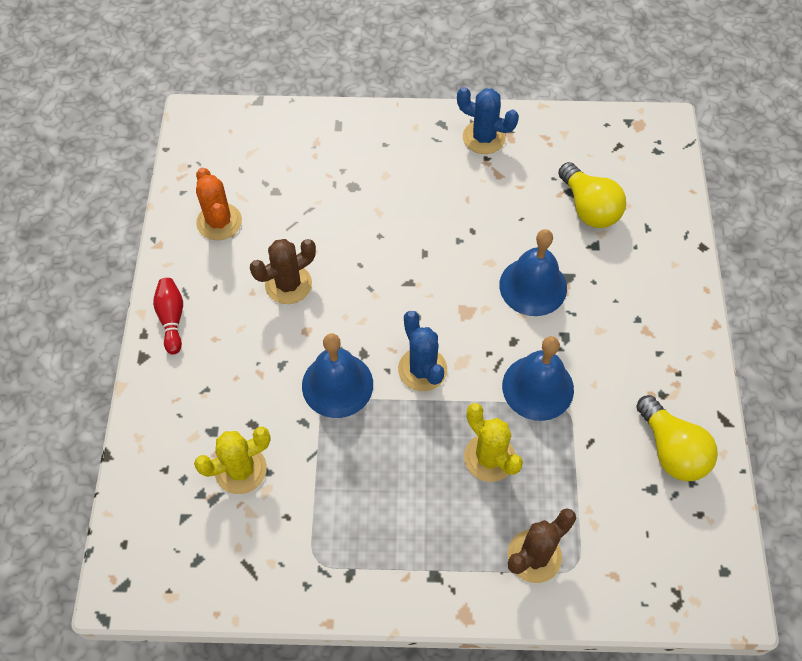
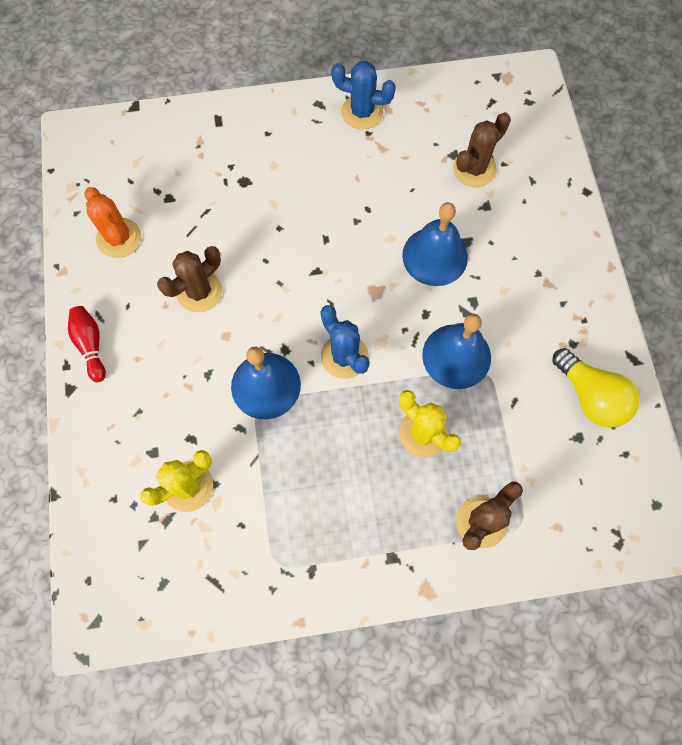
camera: 10 degrees left, 10 degrees up
yellow light bulb [558,162,626,228] -> brown cactus [453,112,511,187]

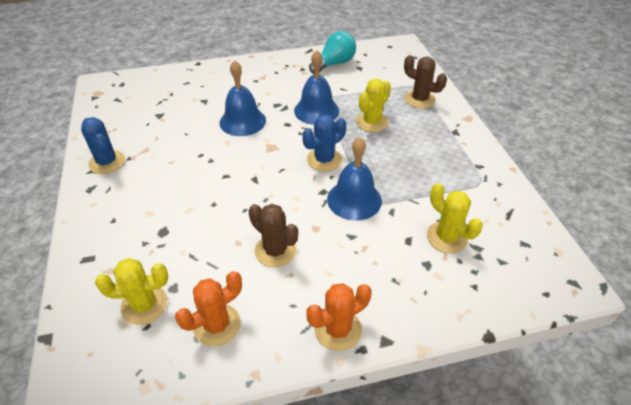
camera: 95 degrees left, 25 degrees down
red bowling pin [68,306,106,382] -> orange cactus [306,283,372,351]
blue cactus [331,61,396,130] -> blue cactus turned 45 degrees counterclockwise [81,117,125,174]
brown cactus [453,112,511,187] -> none
yellow light bulb [552,348,639,428] -> turquoise light bulb [309,31,356,74]
none -> yellow cactus [95,258,168,325]

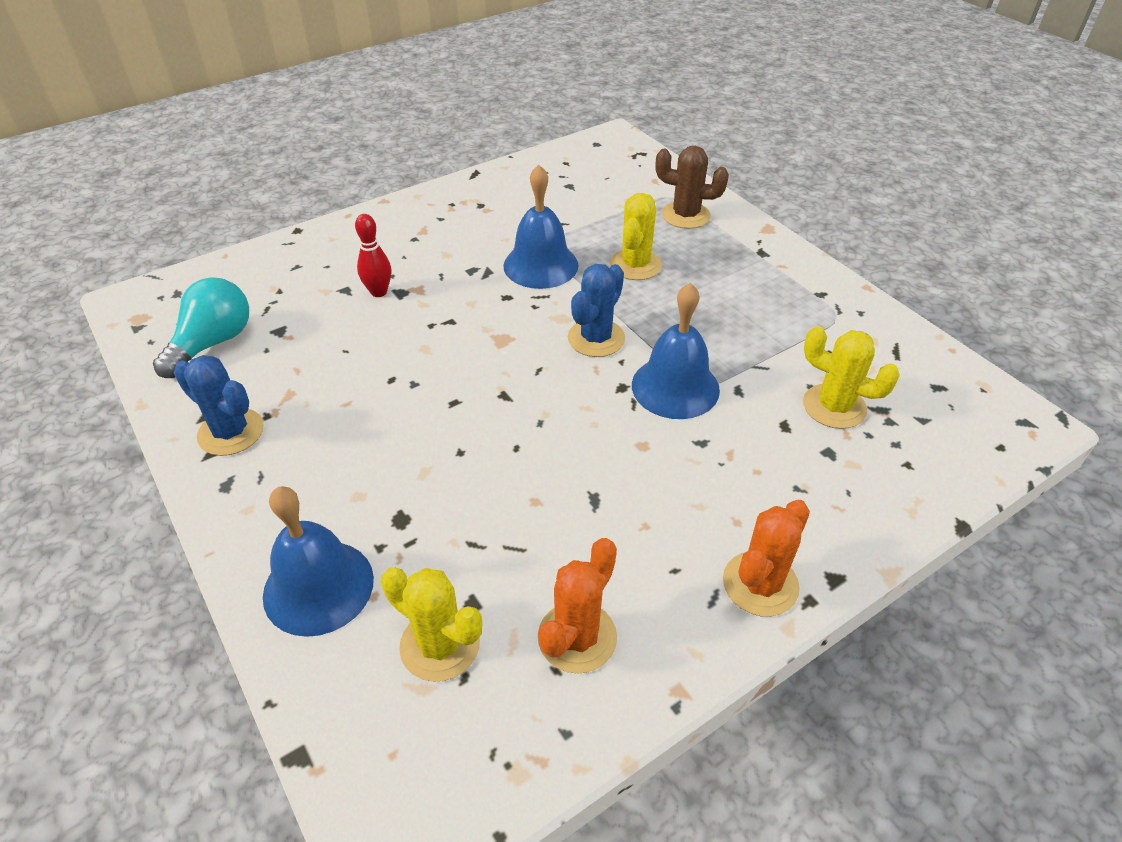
camera: 20 degrees left, 0 degrees up
yellow cactus [95,258,168,325] -> yellow cactus turned 60 degrees clockwise [381,567,482,682]
blue bell [220,60,266,136] -> blue bell moved to [263,486,374,637]
brown cactus [248,204,298,267] -> none
turquoise light bulb [309,31,356,74] -> turquoise light bulb moved to [153,277,249,378]
none -> red bowling pin [355,214,391,297]

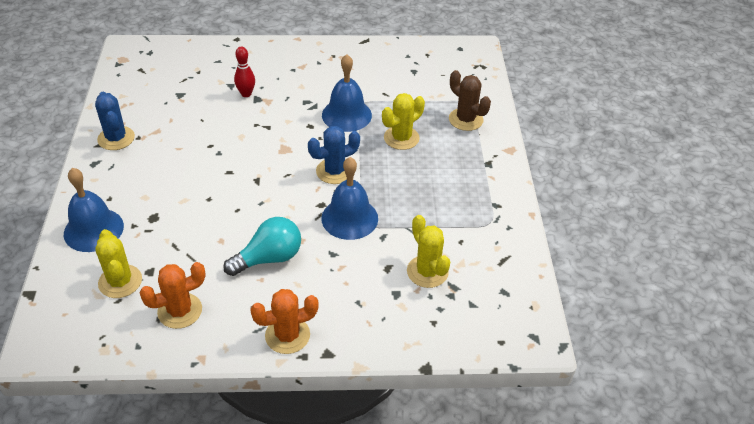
camera: 30 degrees right, 0 degrees up
turquoise light bulb [153,277,249,378] -> turquoise light bulb moved to [223,217,301,276]

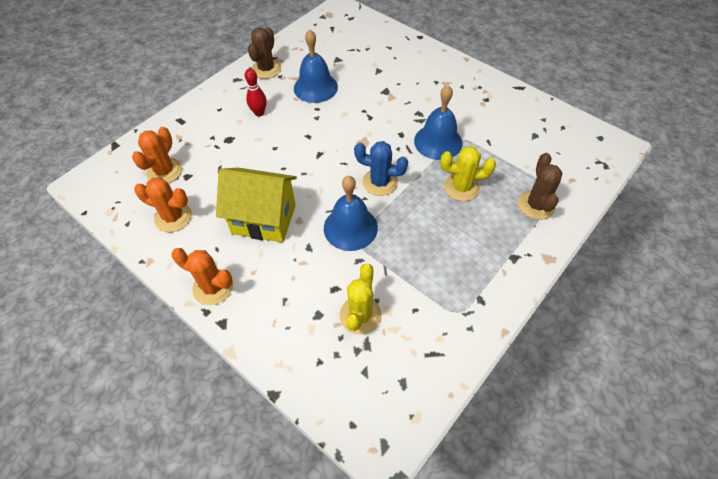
camera: 45 degrees right, 10 degrees up
blue bell [64,168,124,252] -> blue bell moved to [294,30,338,103]
blue cactus [95,92,135,150] -> brown cactus [248,27,281,79]
yellow cactus [95,229,142,298] -> orange cactus [132,127,182,183]
turquoise light bulb [223,217,301,276] -> yellow house [216,167,297,242]
red bowling pin [234,47,255,97] -> red bowling pin moved to [245,68,267,116]

